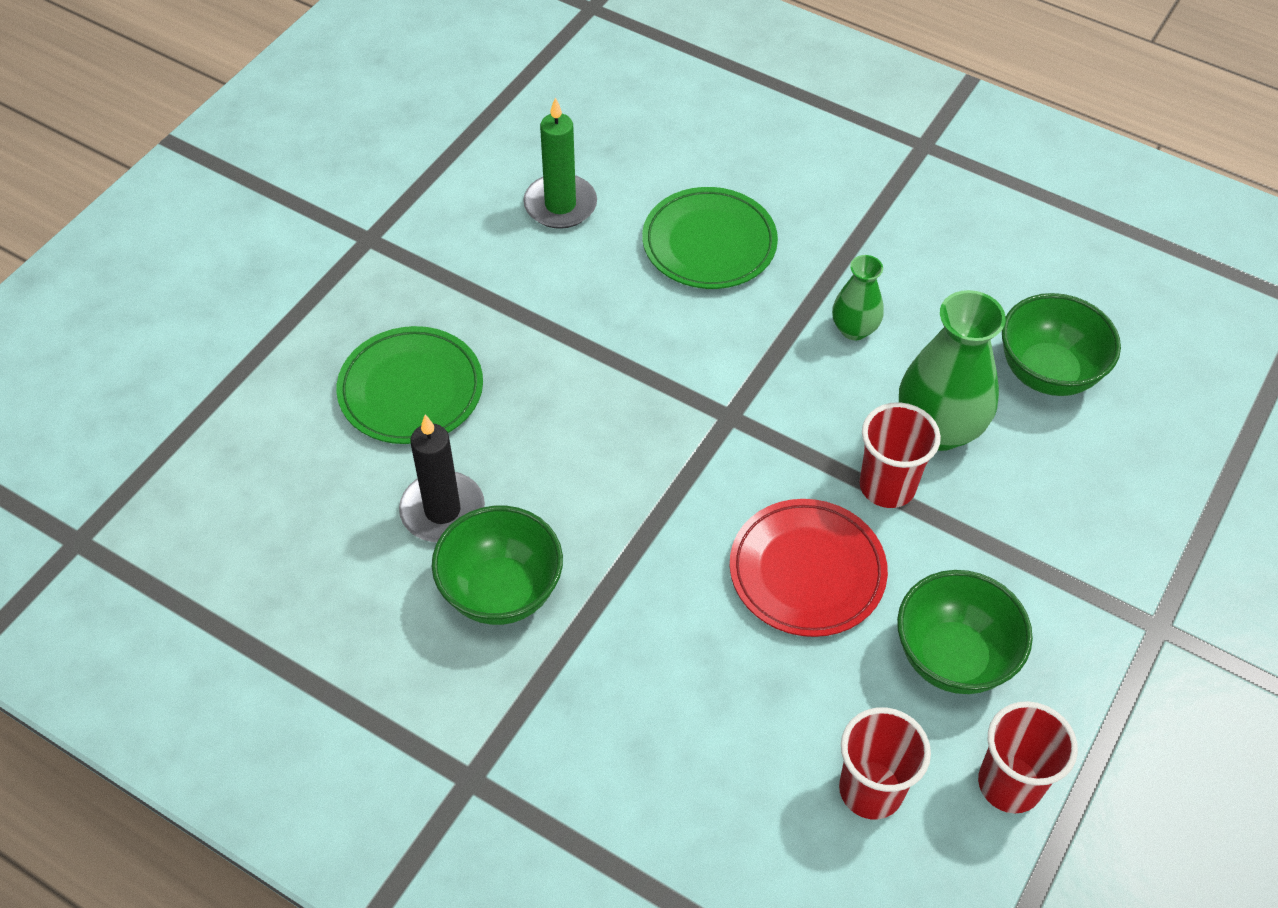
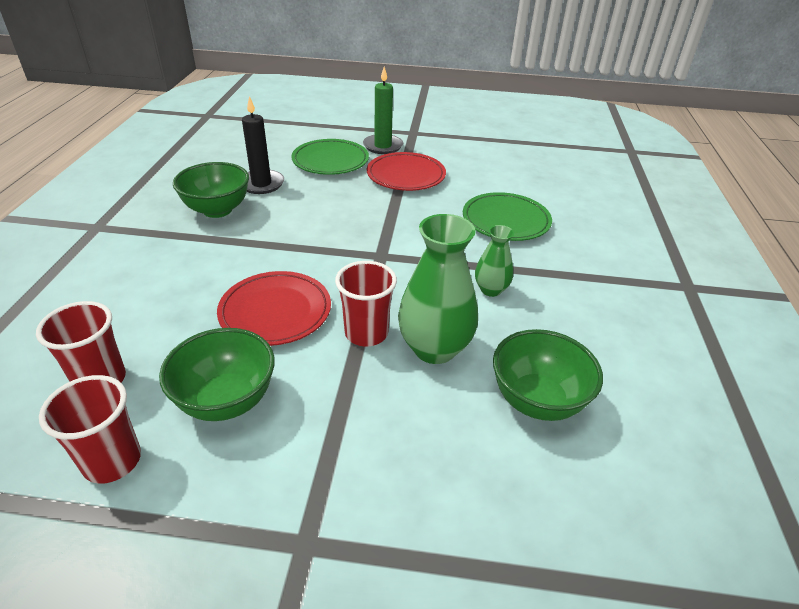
camera: 65 degrees right, 15 degrees down
green candle [523,97,597,229] -> green candle moved to [363,66,403,154]
none -> red plate [367,152,446,191]

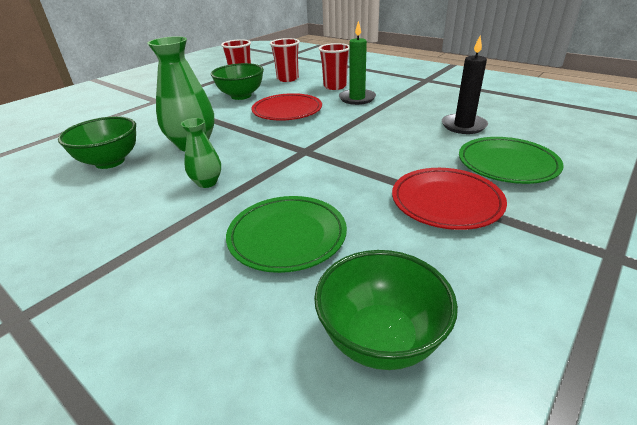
camera: 125 degrees right, 5 degrees down
green bowl [173,162,249,218] -> green bowl moved to [314,250,458,370]
red cup [335,261,397,346] -> red cup moved to [318,43,350,90]
green candle [363,66,403,154] -> green candle moved to [339,21,376,105]

